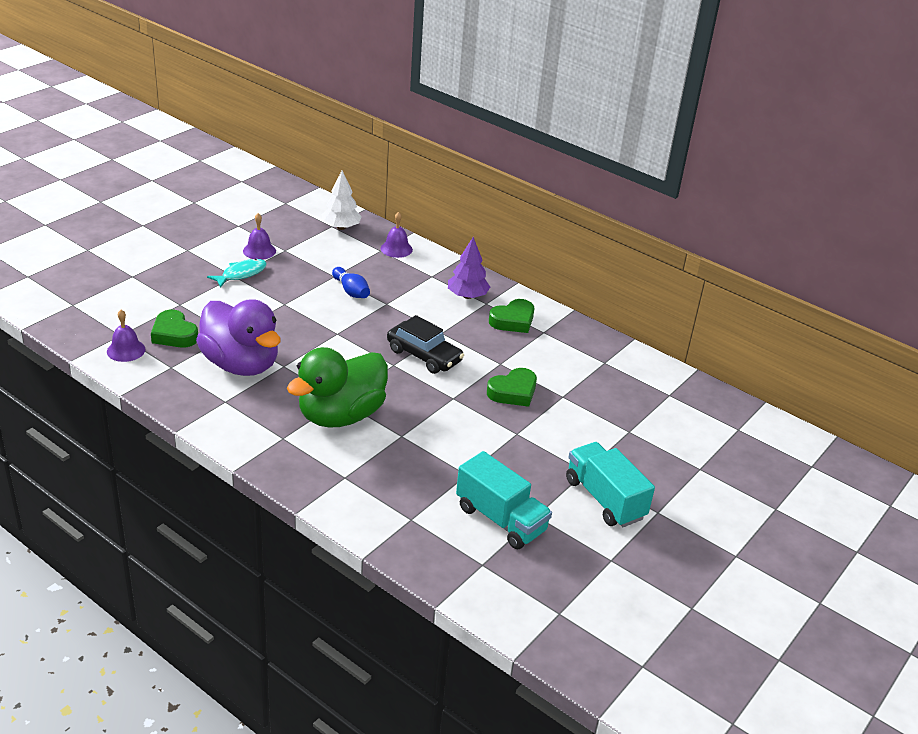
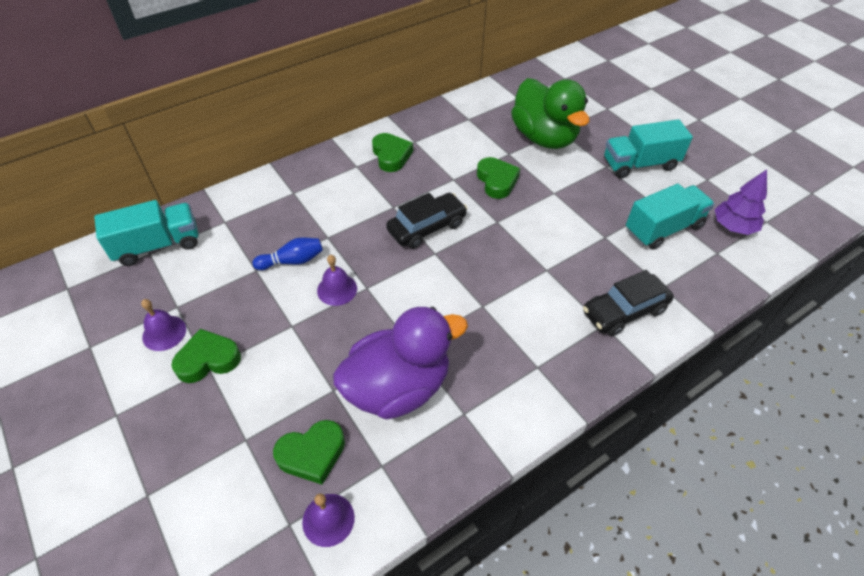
camera: 70 degrees left, 15 degrees up
turquoise fish [207,259,267,288] -> green heart [172,329,241,383]
green duck [287,347,388,428] -> green duck moved to [511,78,589,149]
white tree [322,170,362,230] -> turquoise truck [94,200,198,266]
purple bell [381,212,413,258] -> purple bell moved to [317,255,357,306]
purple tree [448,237,490,299] -> purple tree moved to [715,170,767,235]
none -> black car [583,270,674,336]

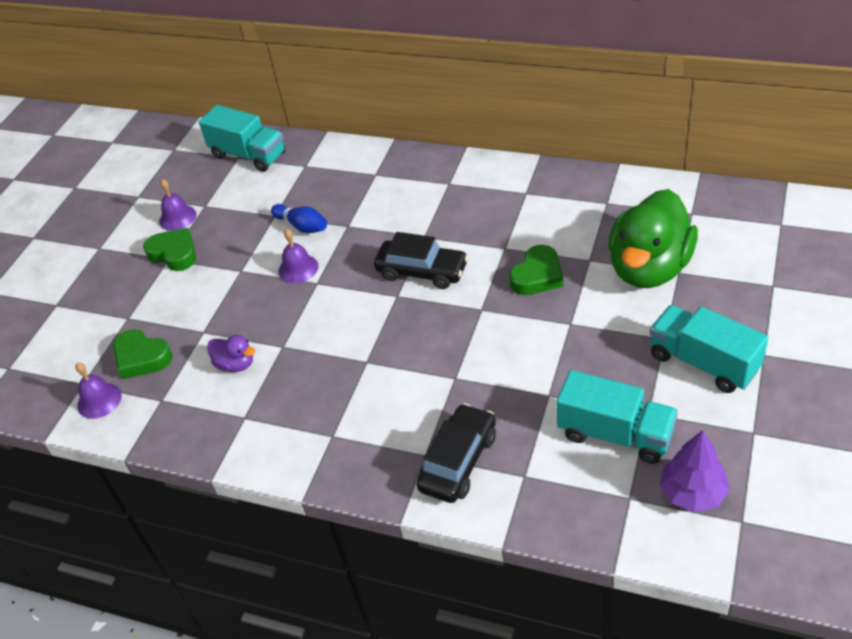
camera: 60 degrees right, 5 degrees down
purple duck [333,307,468,420] -> purple duck [207,335,255,372], size x0.43
green heart [372,133,413,172] -> none
black car [583,270,674,336] -> black car turned 90 degrees clockwise [416,403,496,503]

